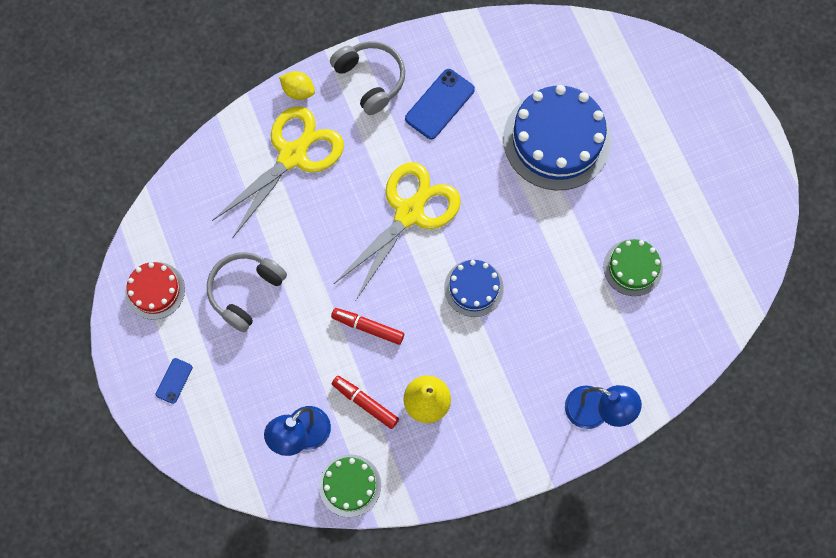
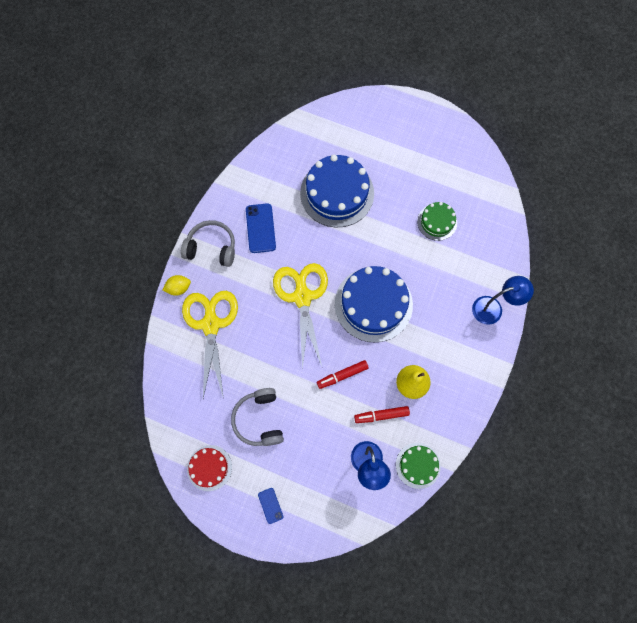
camera: 45 degrees left, 0 degrees up
blue cake [444,260,504,317] -> blue cake [335,266,413,342], size x1.88

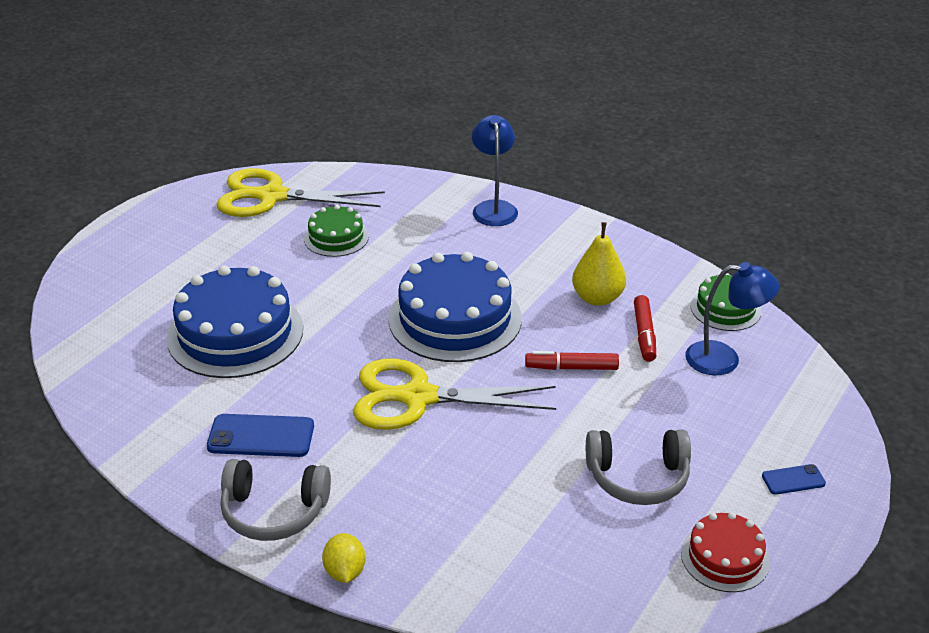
camera: 80 degrees left, 35 degrees down
grey headphones [181,220,235,267] -> grey headphones turned 105 degrees counterclockwise [220,459,331,541]
yellow scissors [182,291,238,399] -> yellow scissors moved to [216,168,385,217]
red marker [317,360,369,389] -> red marker turned 105 degrees clockwise [525,351,619,370]

